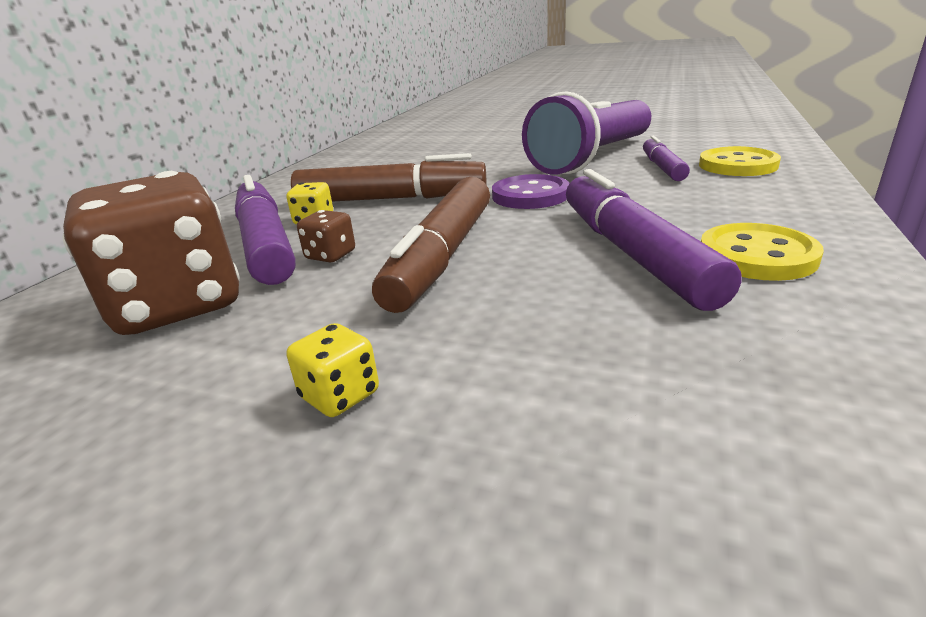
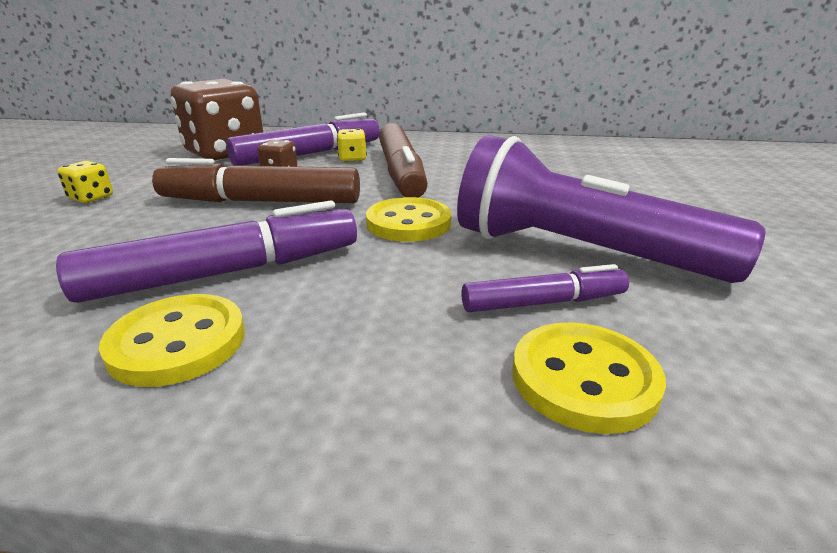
camera: 75 degrees right, 0 degrees up
purple button [492,174,570,209] -> yellow button [366,197,451,242]

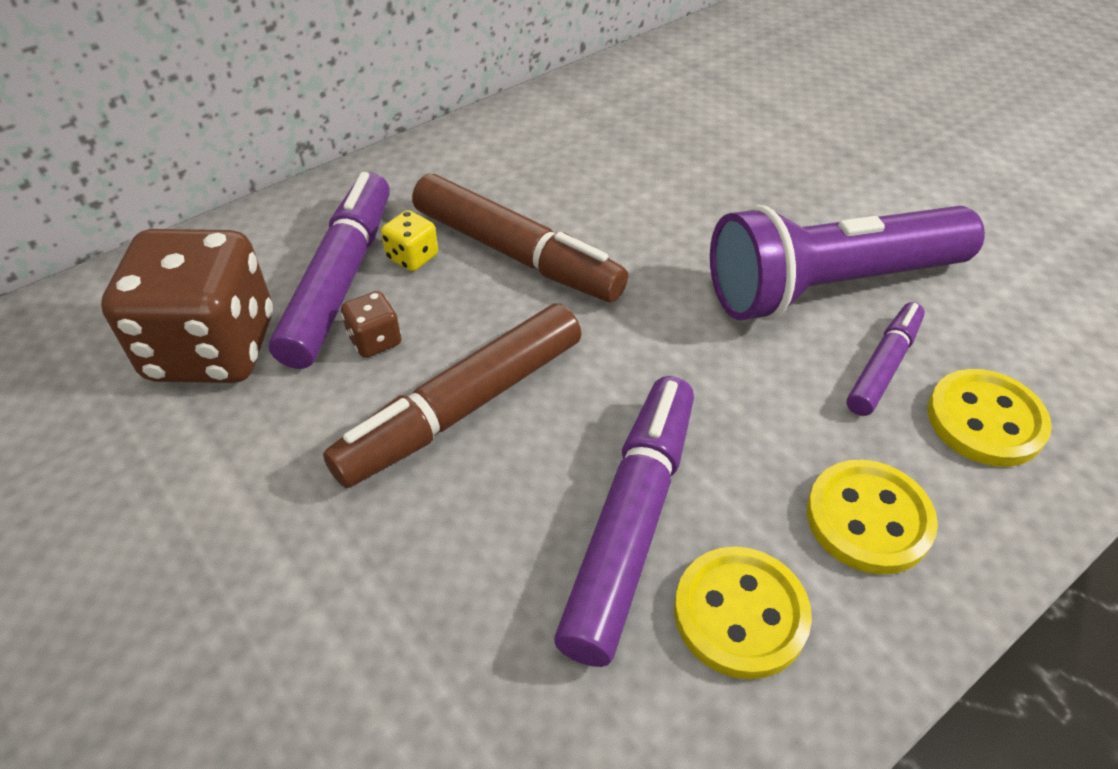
camera: 45 degrees left, 20 degrees up
yellow dice [57,161,113,203] -> none
yellow button [366,197,451,242] -> yellow button moved to [807,459,938,575]

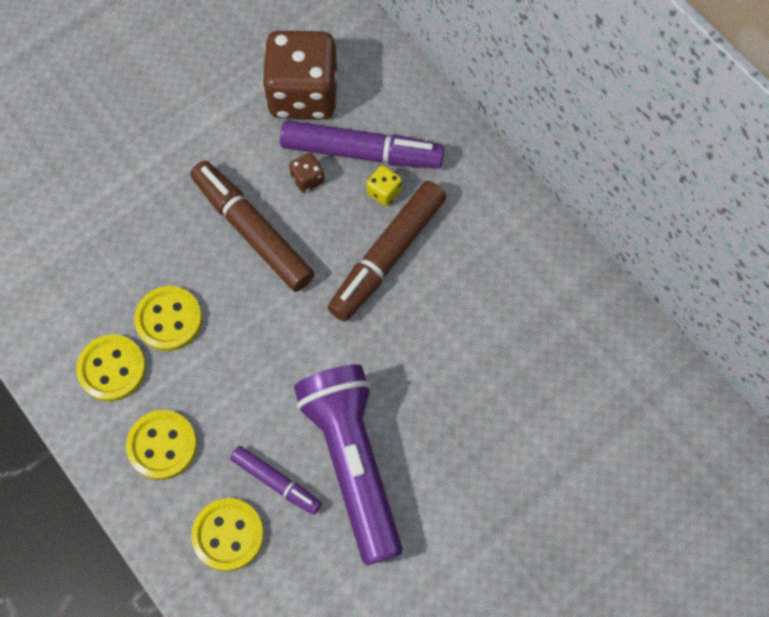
camera: 90 degrees right, 20 degrees up
purple marker [554,376,694,667] -> yellow button [134,286,202,351]

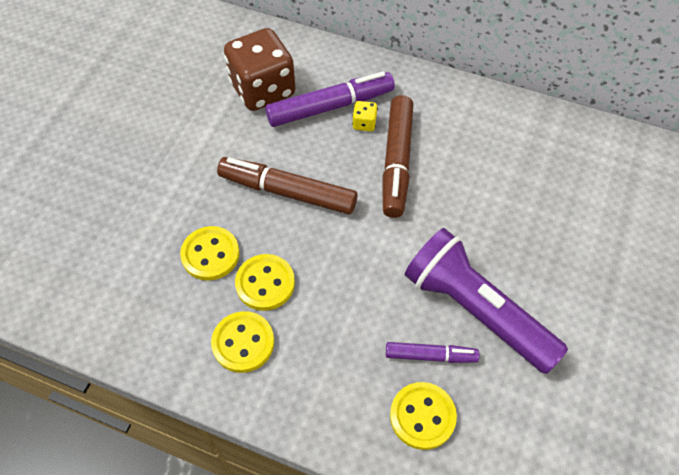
camera: 30 degrees left, 10 degrees down
yellow button [126,410,197,480] -> yellow button moved to [180,226,240,281]
brown dice [289,152,325,193] -> none

